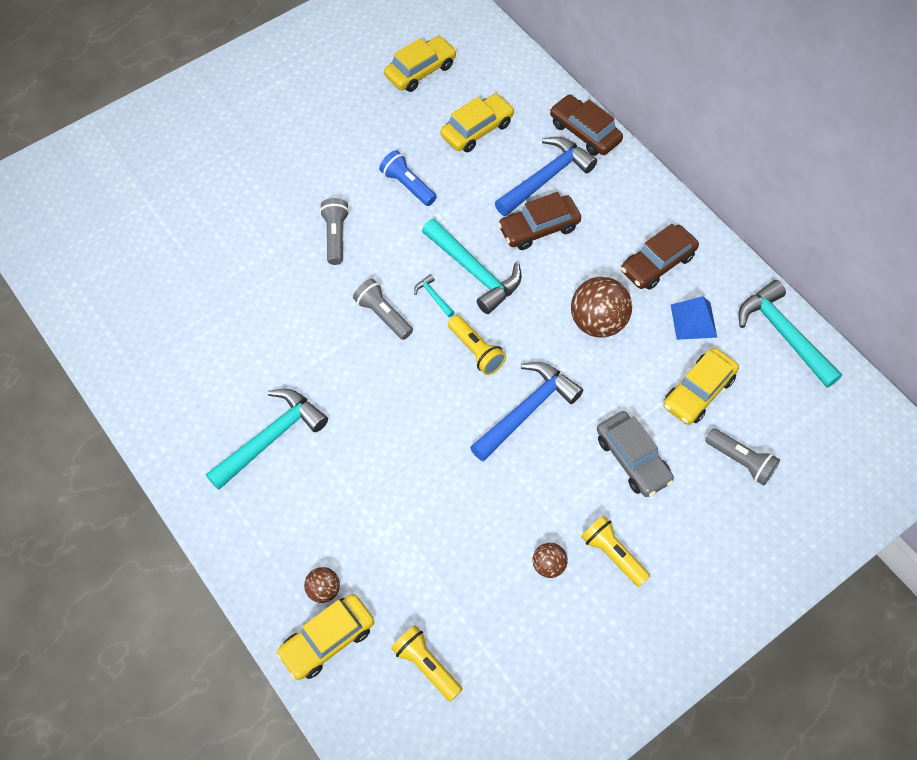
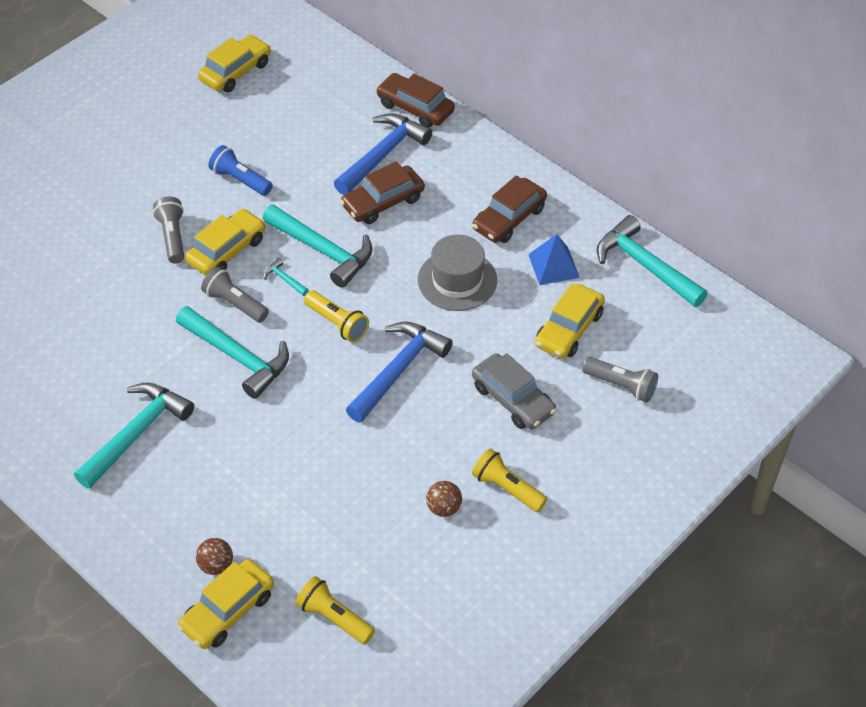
camera: 10 degrees left, 10 degrees down
yellow car [440,93,515,152] -> yellow car moved to [185,209,265,275]
brown ball [571,277,632,338] -> grey hat [418,235,497,311]
none -> turquoise hammer [176,306,289,399]

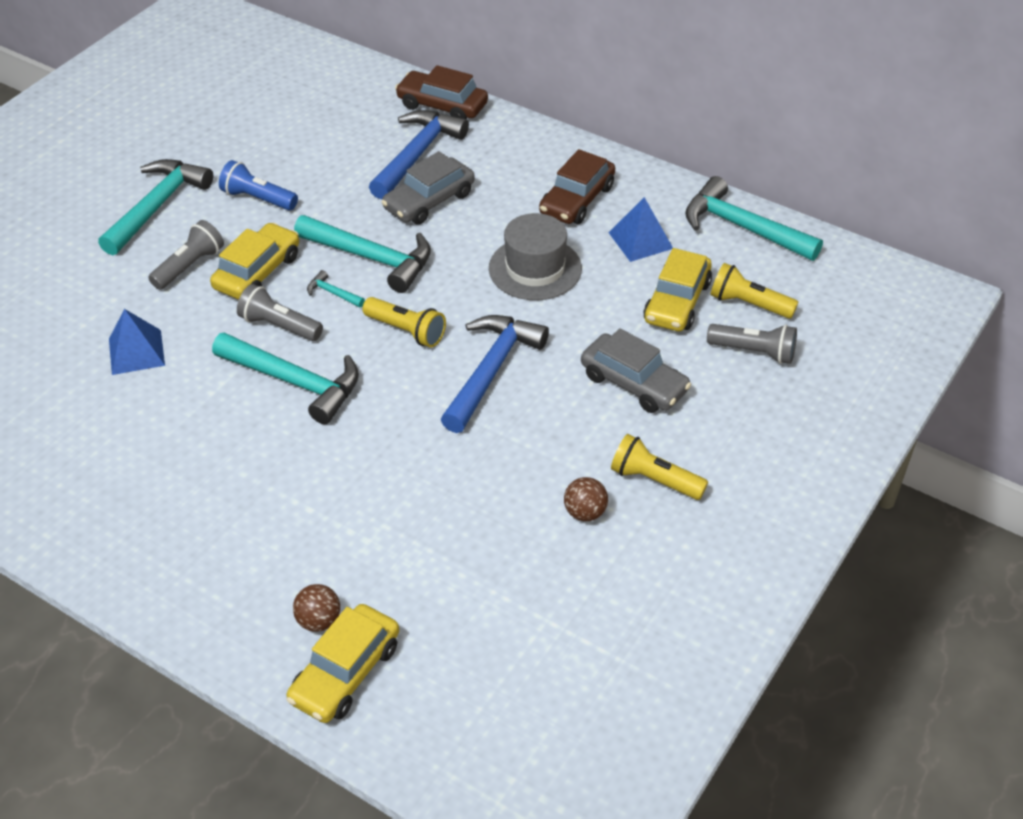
camera: 10 degrees left, 5 degrees down
turquoise hammer [74,383,194,489] -> turquoise hammer moved to [98,159,213,255]
grey flashlight [153,197,184,263] -> grey flashlight turned 60 degrees clockwise [148,220,224,290]
yellow car [198,35,271,92] -> none
yellow flashlight [296,576,375,644] -> yellow flashlight moved to [711,263,798,319]
brown car [340,161,425,224] -> grey car [381,151,475,225]
none -> blue pyramid [109,309,165,375]

